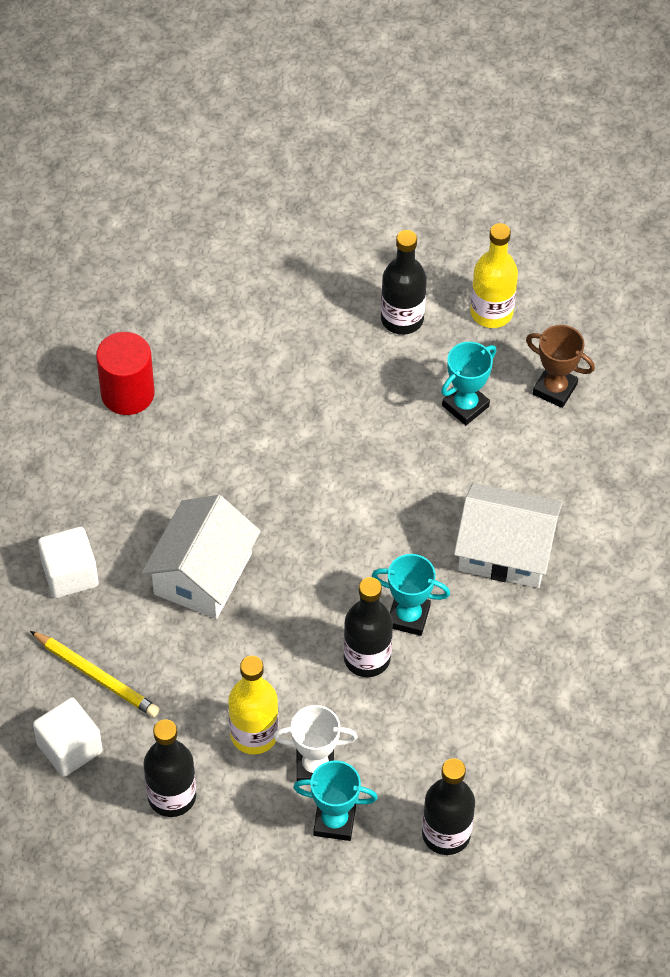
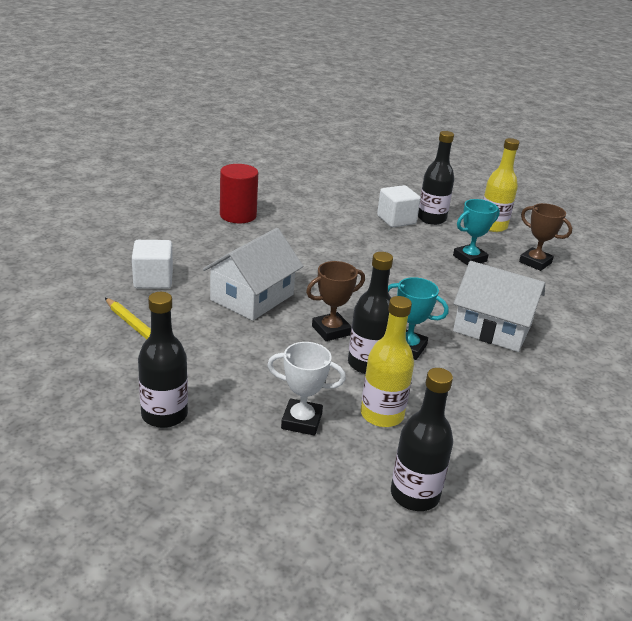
camera: 10 degrees right, 25 degrees down
white cube [33,697,103,777] -> white cube moved to [377,185,421,227]
yellow bottle [228,656,279,755] -> yellow bottle moved to [361,296,414,427]
turquoise trophy [293,761,378,841] -> none
none -> brown trophy [306,261,365,341]

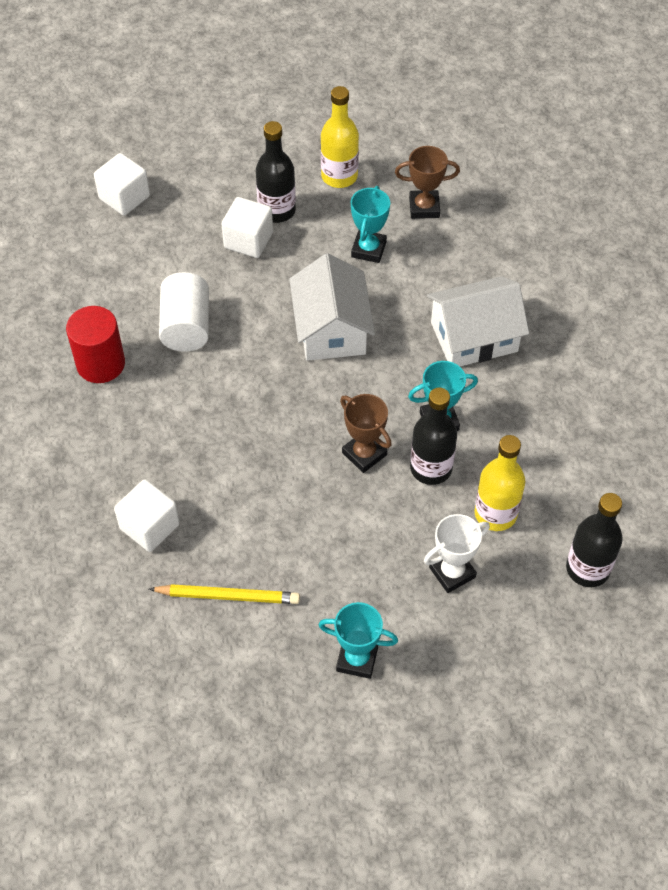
camera: 40 degrees left, 25 degrees up
black bottle [138,292,188,428] -> turquoise trophy [318,602,398,679]
white house [203,228,303,321] -> white house moved to [289,253,375,361]
brown trophy [306,261,365,341] -> brown trophy turned 60 degrees counterclockwise [340,394,392,473]
none -> white cube [94,153,150,216]
none -> white cylinder [159,272,209,352]

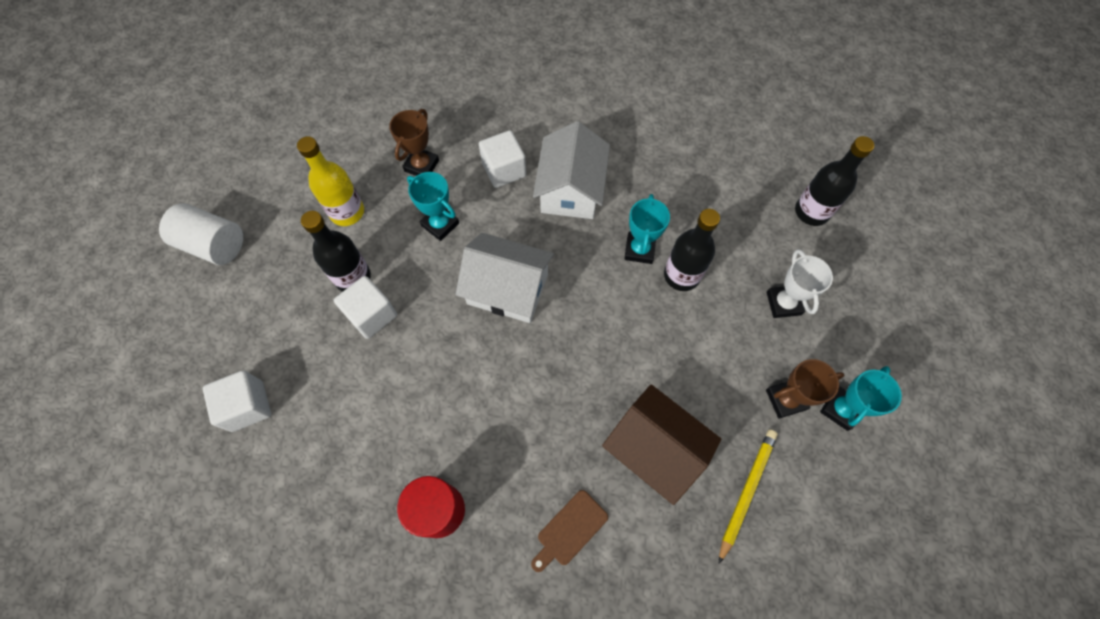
camera: 65 degrees left, 10 degrees up
white cube [114,480,180,552] -> white cube moved to [479,130,526,188]
white cylinder [159,272,209,352] -> white cylinder moved to [159,203,243,265]
brown trophy [340,394,392,473] -> brown trophy moved to [766,359,845,419]
yellow bottle [474,435,525,531] -> none
none -> brown cutting board [531,490,608,572]
none -> brown house [602,384,722,505]

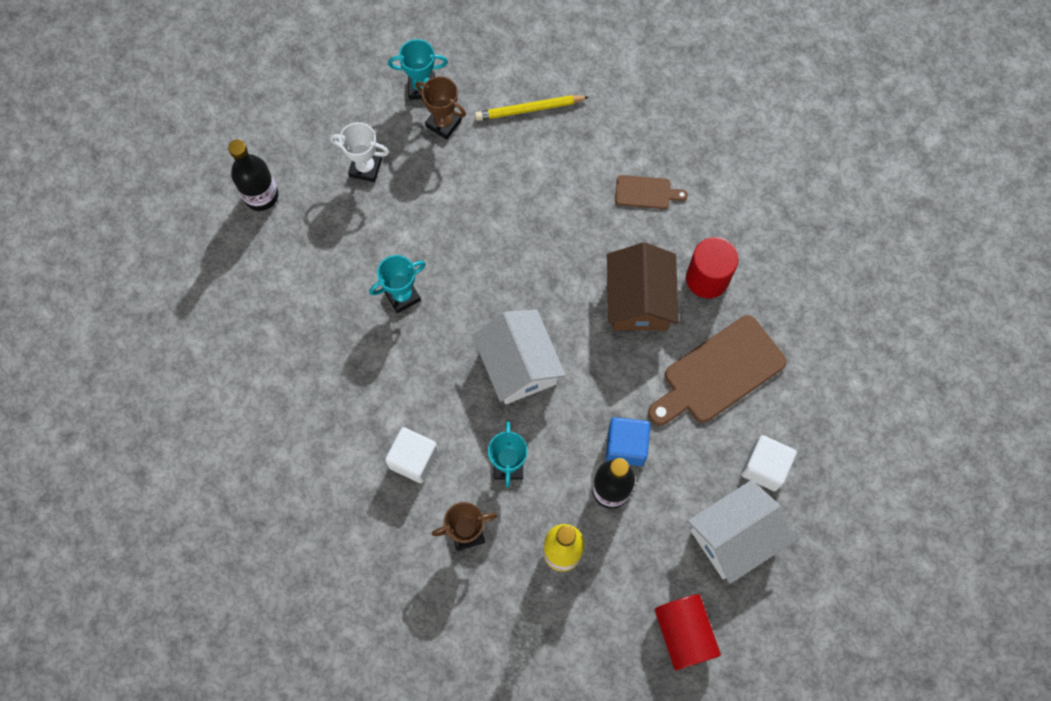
camera: 130 degrees left, 5 degrees up
white cylinder [159,203,243,265] -> red cylinder [655,594,721,670]
white cube [334,276,397,339] -> blue cube [606,417,650,466]
white house [533,121,610,219] -> white house moved to [688,480,794,584]
brown house [602,384,722,505] -> brown house moved to [607,242,679,331]
black bottle [664,209,720,291] -> none
white trophy [767,249,833,318] -> white trophy turned 60 degrees clockwise [330,122,389,182]
none -> brown cutting board [648,315,787,425]

